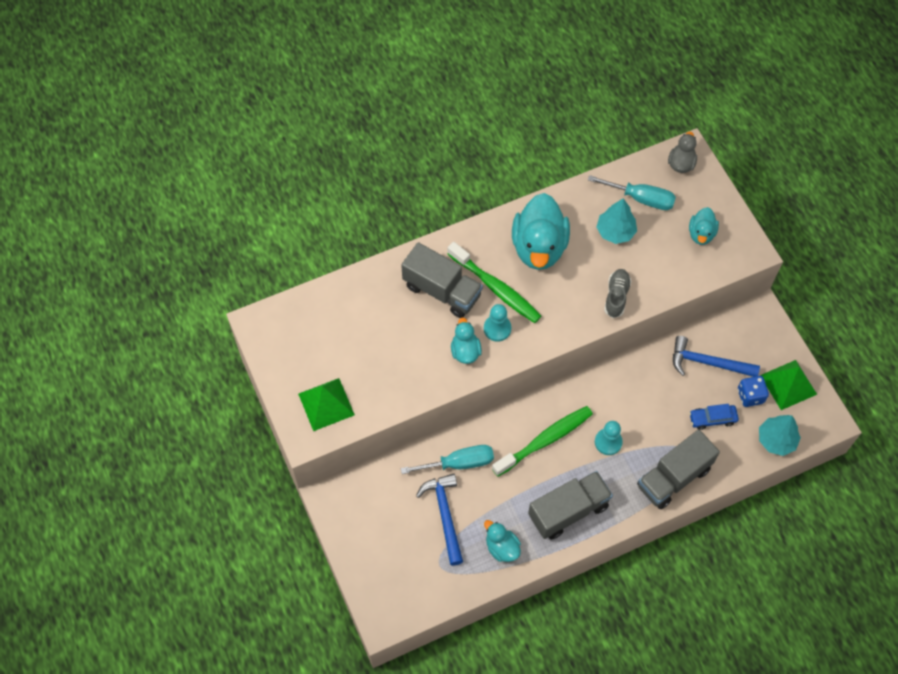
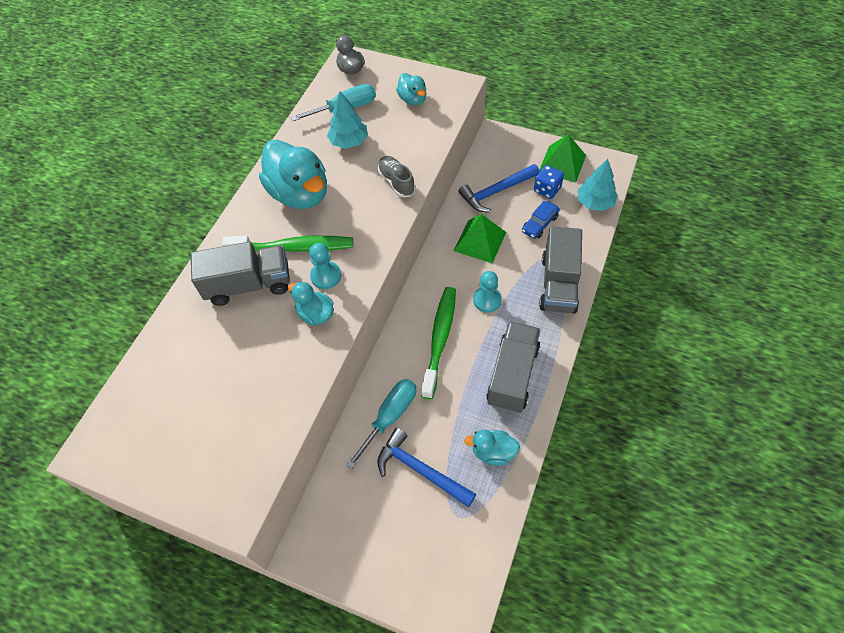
camera: 40 degrees left, 5 degrees down
green pyramid [298,378,355,431] -> green pyramid moved to [454,214,506,263]

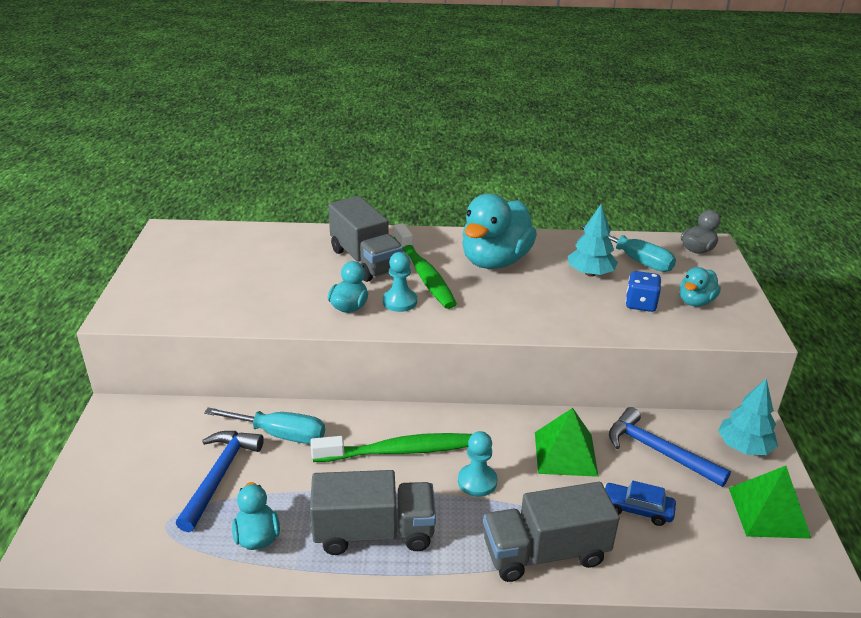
camera: 65 degrees right, 25 degrees down
grey shoe [377,156,415,197] -> none
blue dice [534,165,564,199] -> blue dice moved to [626,271,661,312]
turquoise tree [577,159,618,211] -> turquoise tree moved to [718,378,778,455]

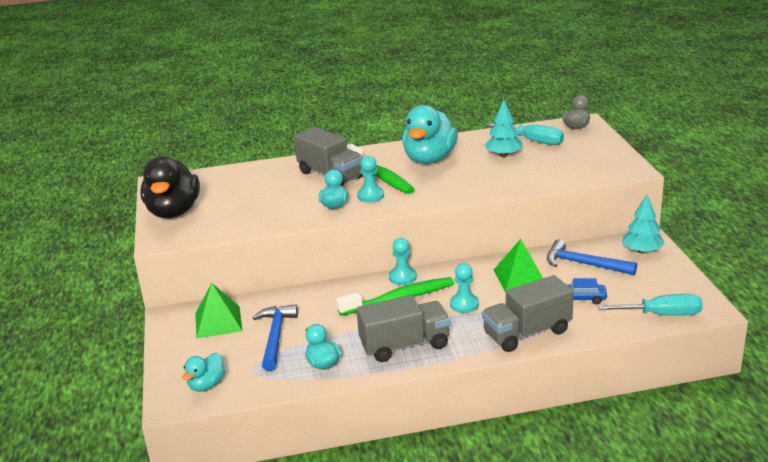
camera: 10 degrees left, 5 degrees down
turquoise screwdriver [204,407,325,444] -> turquoise screwdriver moved to [598,294,703,316]
blue dice [626,271,661,312] -> none
turquoise duck [680,267,721,306] -> turquoise duck moved to [182,353,225,392]
green pyramid [729,466,812,539] -> green pyramid moved to [195,283,242,338]
none -> black duck [140,156,200,218]
none -> turquoise pawn [389,238,417,285]

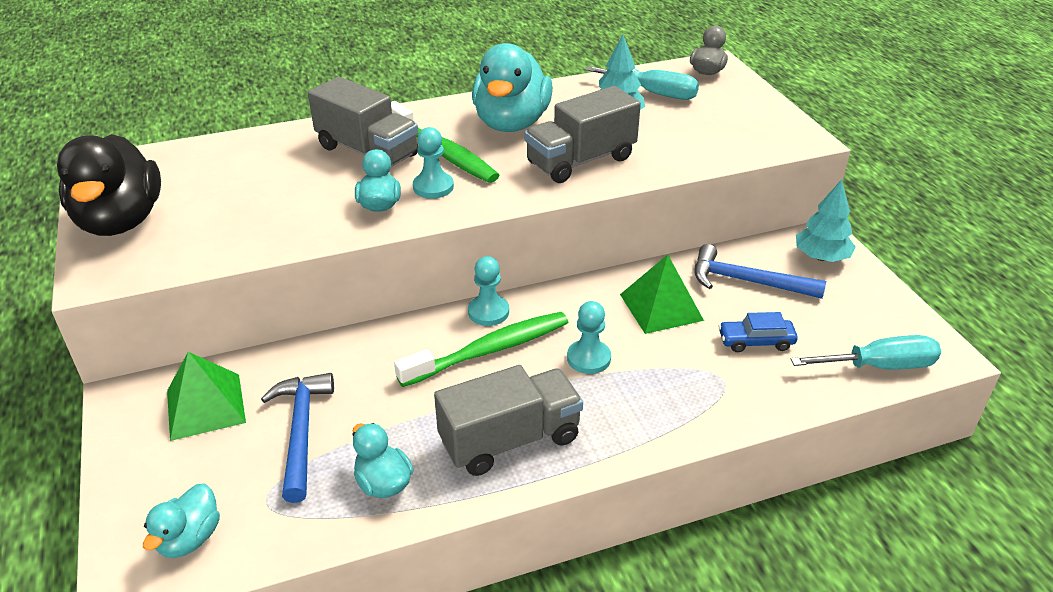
camera: 10 degrees left, 10 degrees up
grey truck [482,275,574,352] -> grey truck moved to [525,86,641,183]

